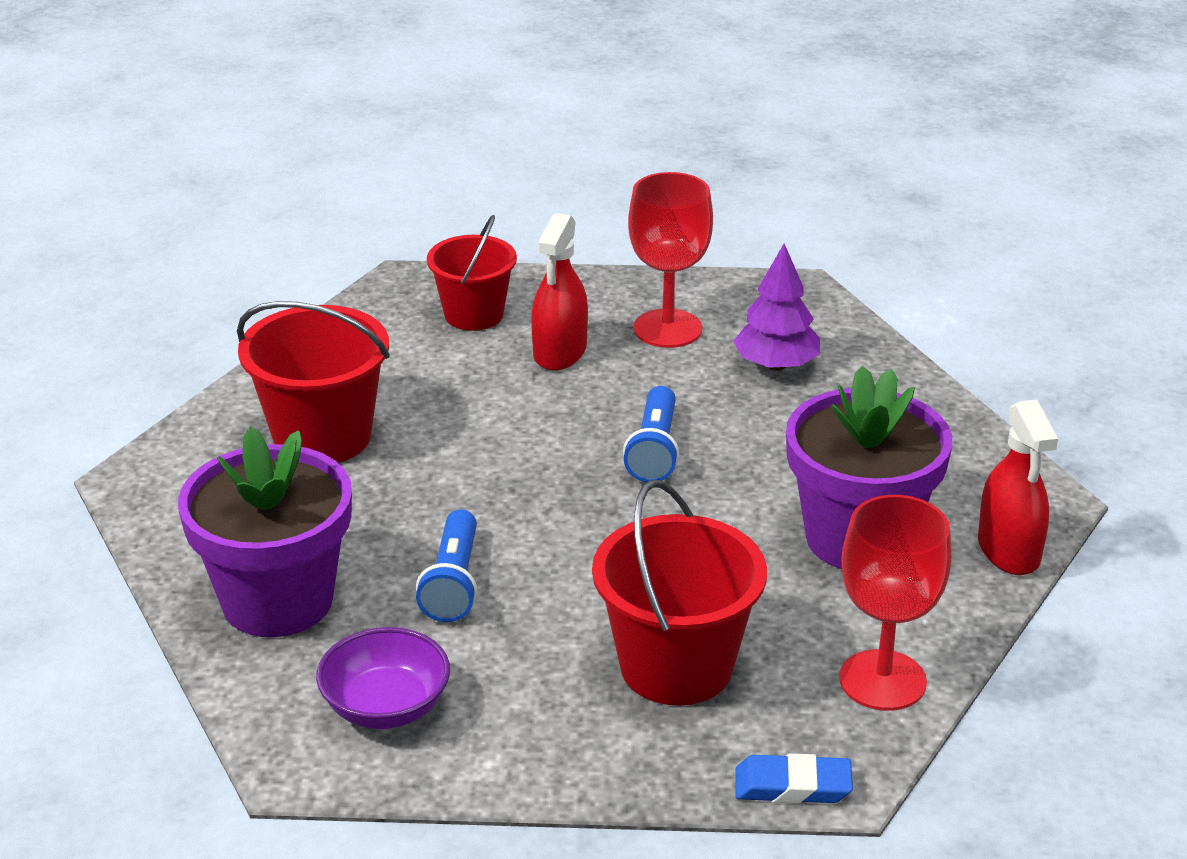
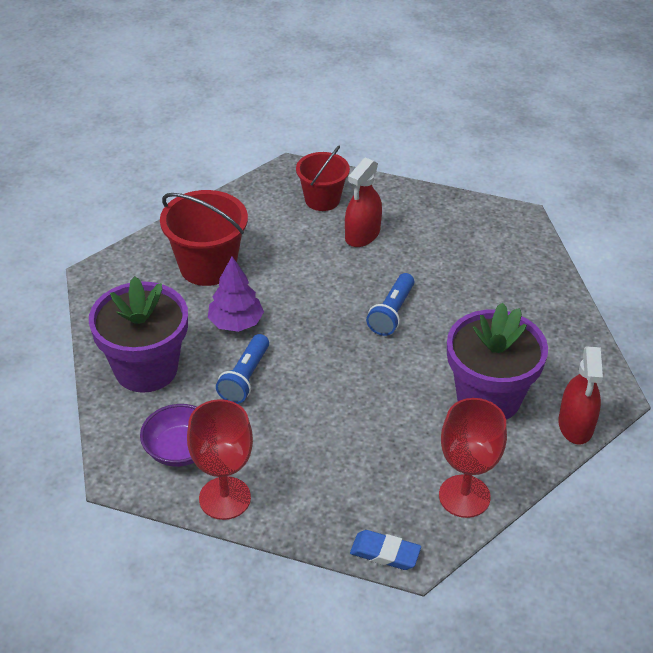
camera: 15 degrees right, 10 degrees up
red bucket [592,480,767,706] -> none
red goblet [628,172,713,348] -> red goblet moved to [187,399,253,520]
purple tree [733,244,820,371] -> purple tree moved to [208,257,264,332]

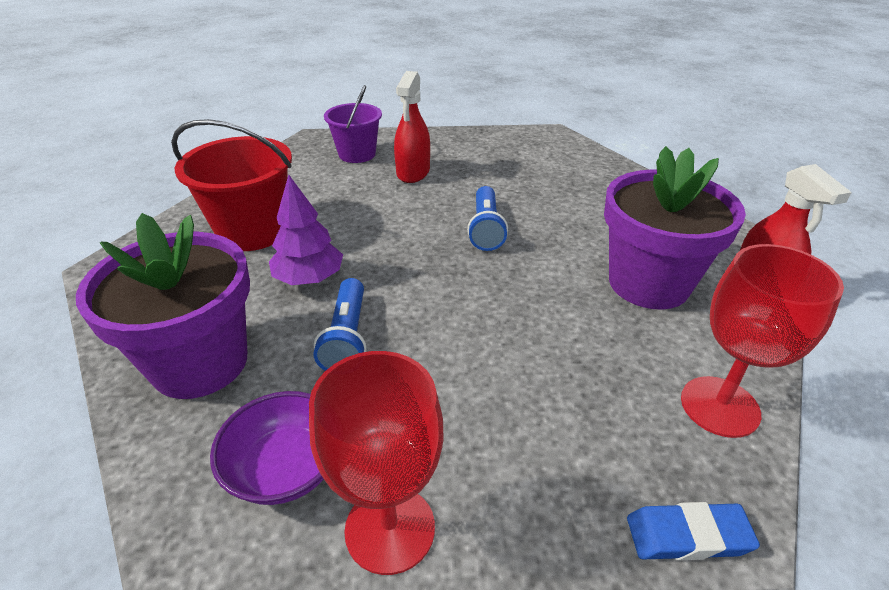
camera: 20 degrees left, 5 degrees down
red bucket [296,145,350,211] -> purple bucket [324,85,382,163]

